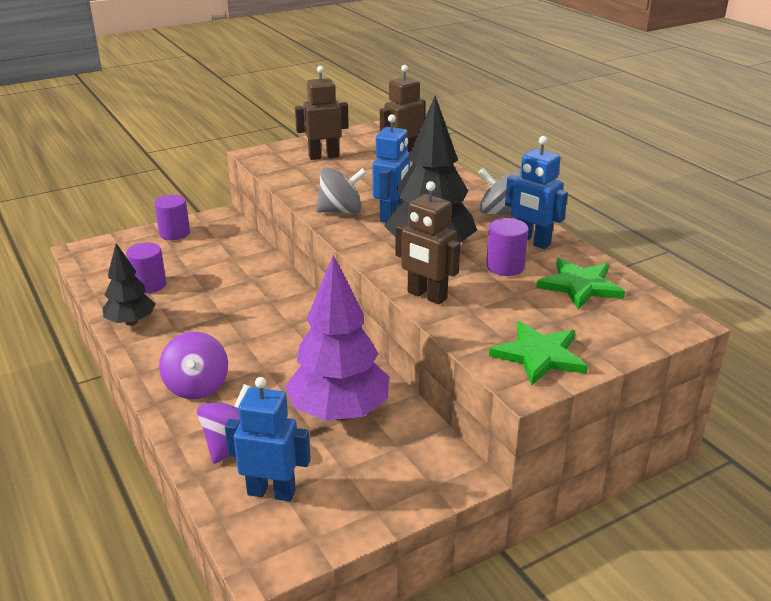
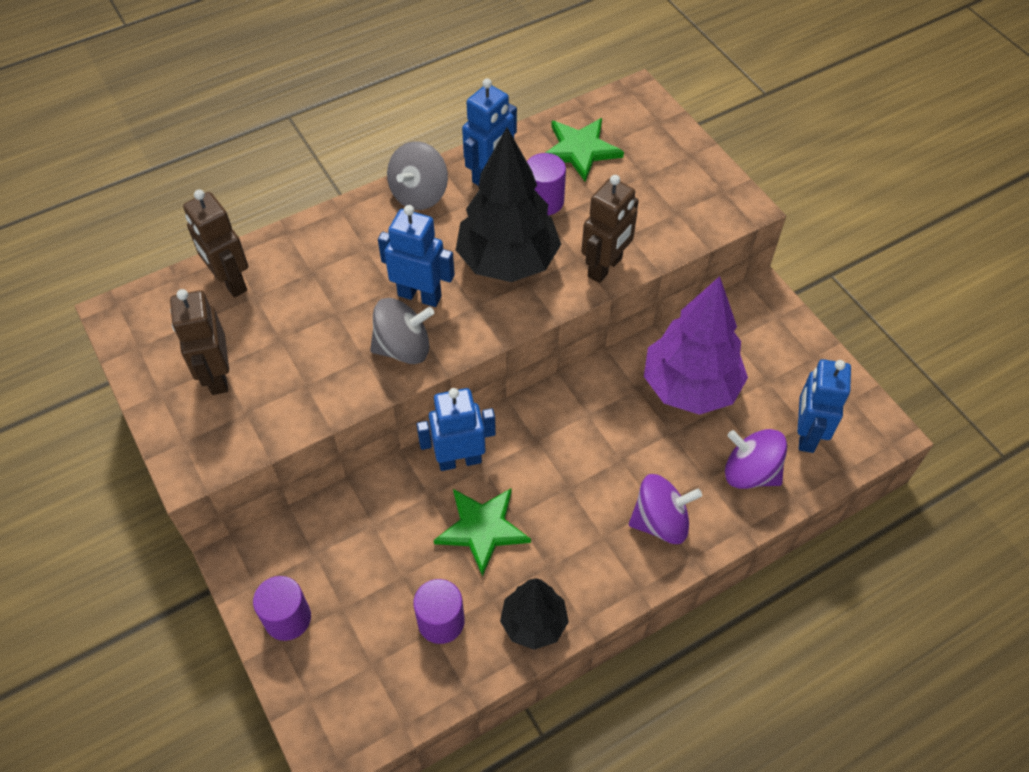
camera: 90 degrees left, 25 degrees up
grey spinning top [316,167,367,214] -> grey spinning top turned 90 degrees clockwise [370,298,434,364]
green star [489,321,588,386] -> green star moved to [434,488,531,577]
none -> blue robot [416,388,496,471]

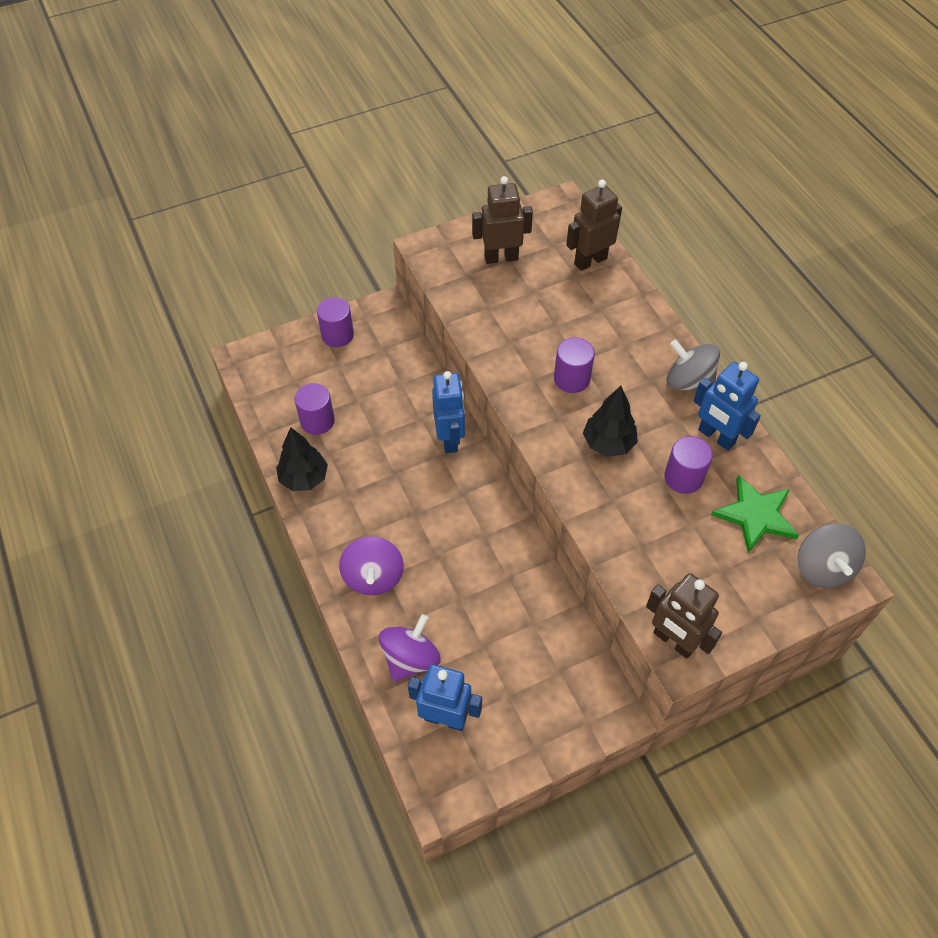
camera: 95 degrees right, 0 degrees up
grey spinning top [370,298,434,364] -> grey spinning top moved to [798,524,866,588]
blue robot [378,205,455,307] -> purple cylinder [554,337,595,393]
green star [434,488,531,577] -> none
black tree [456,128,561,282] -> black tree [583,386,638,457], size x0.58
brown robot [581,175,639,283] -> brown robot moved to [646,573,722,658]
purple tree [644,276,748,415] -> none

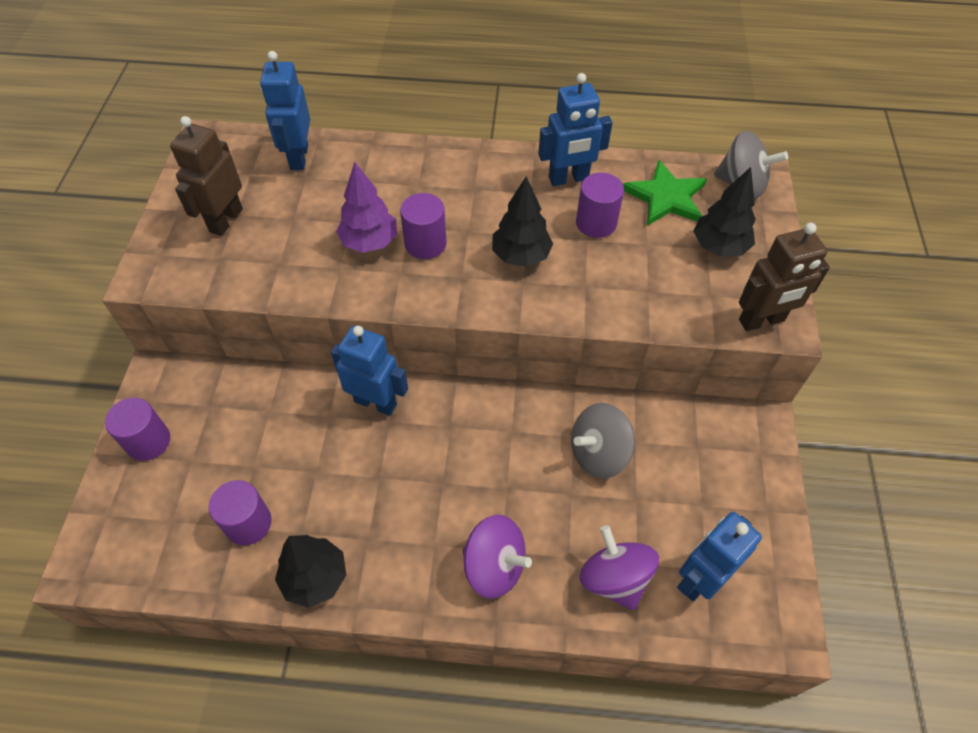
camera: 60 degrees left, 0 degrees up
brown robot [566,180,622,271] -> blue robot [260,51,310,170]
grey spinning top [667,340,720,391] -> grey spinning top moved to [571,403,635,478]
none -> purple tree [336,162,397,253]
none -> black tree [693,167,756,257]

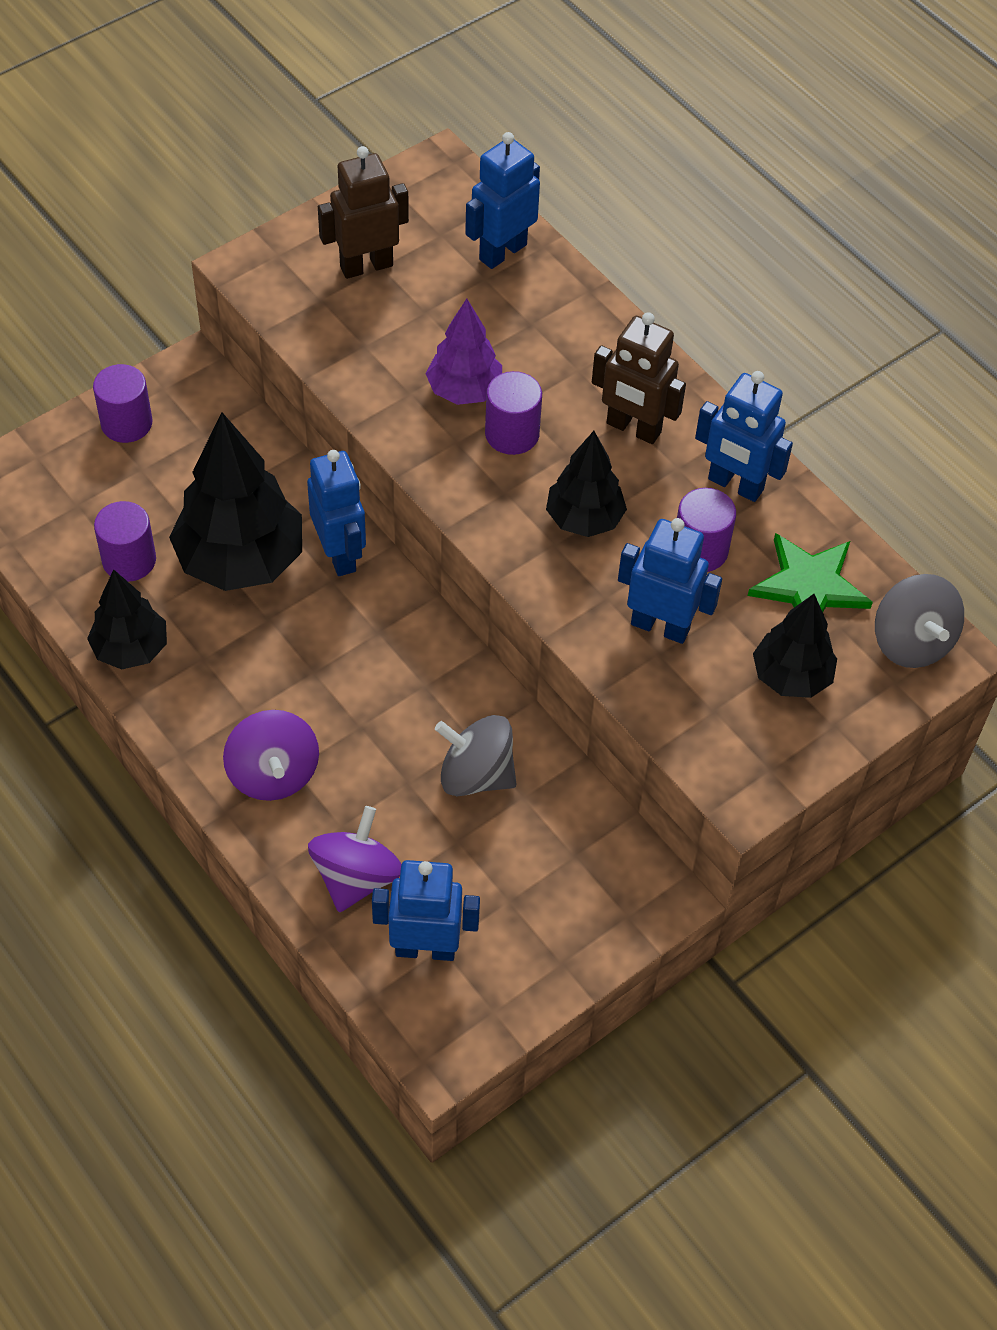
camera: 45 degrees right, 0 degrees up
brown robot [739,223,830,331] -> brown robot moved to [592,312,686,444]
none -> black tree [169,412,302,591]
none -> blue robot [618,518,722,644]

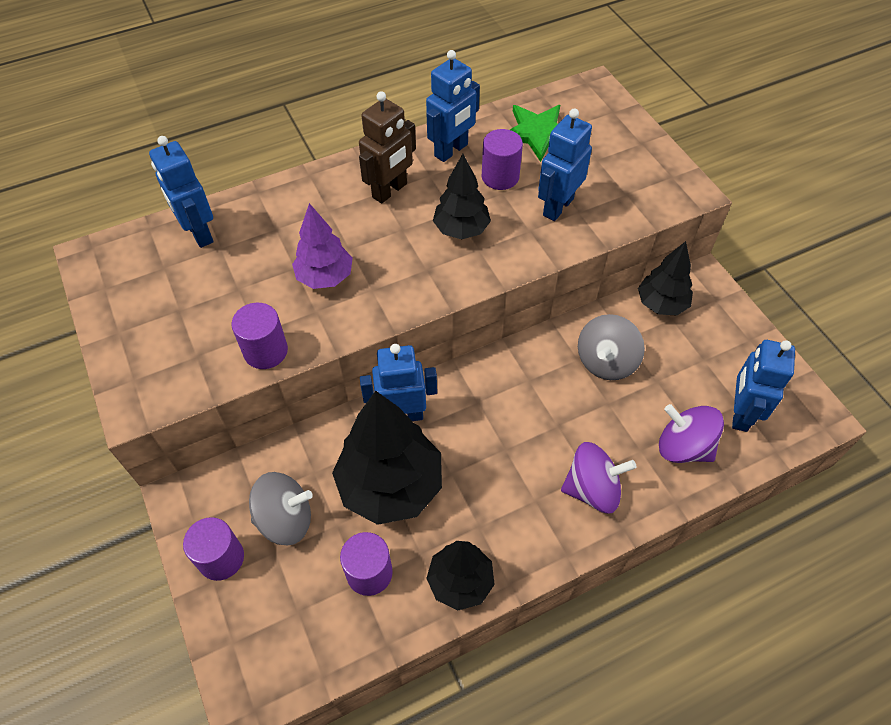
camera: 75 degrees left, 0 degrees up
brown robot [318,146,409,279] -> none
purple cylinder [485,371,542,455] -> purple cylinder moved to [231,303,288,369]
black tree [753,594,837,698] -> black tree moved to [638,241,693,316]
grey spinning top [875,574,964,668] -> grey spinning top moved to [249,472,313,545]

